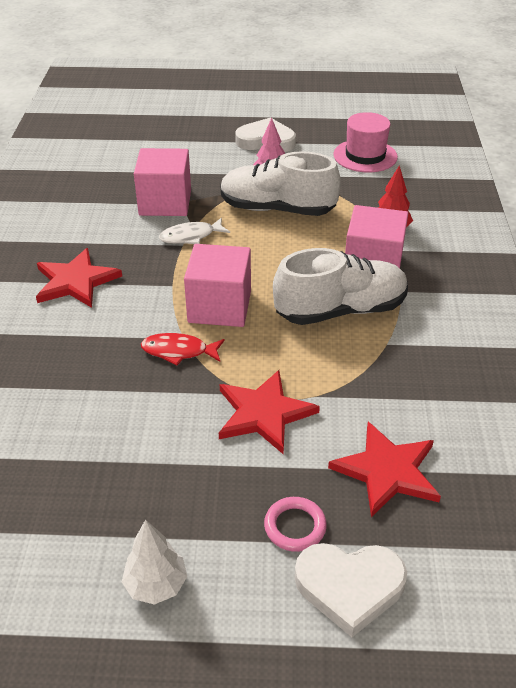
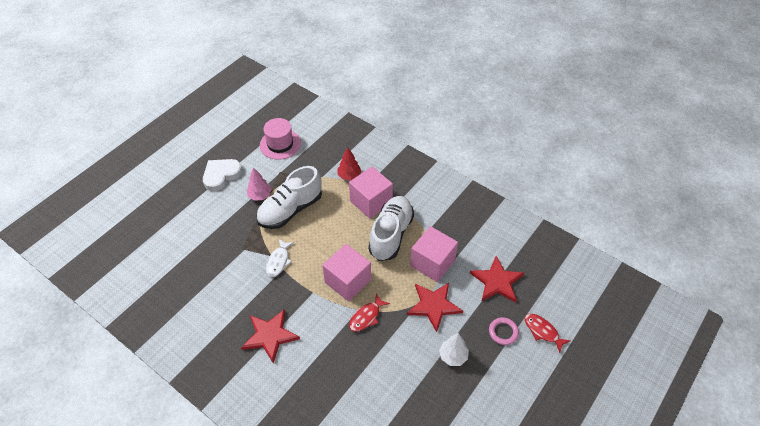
camera: 55 degrees left, 10 degrees up
white tree [122,519,187,605] -> white tree moved to [439,333,469,366]
pink cube [134,148,191,216] -> pink cube moved to [410,226,458,282]
white heart [294,543,407,637] -> red fish [524,314,571,353]

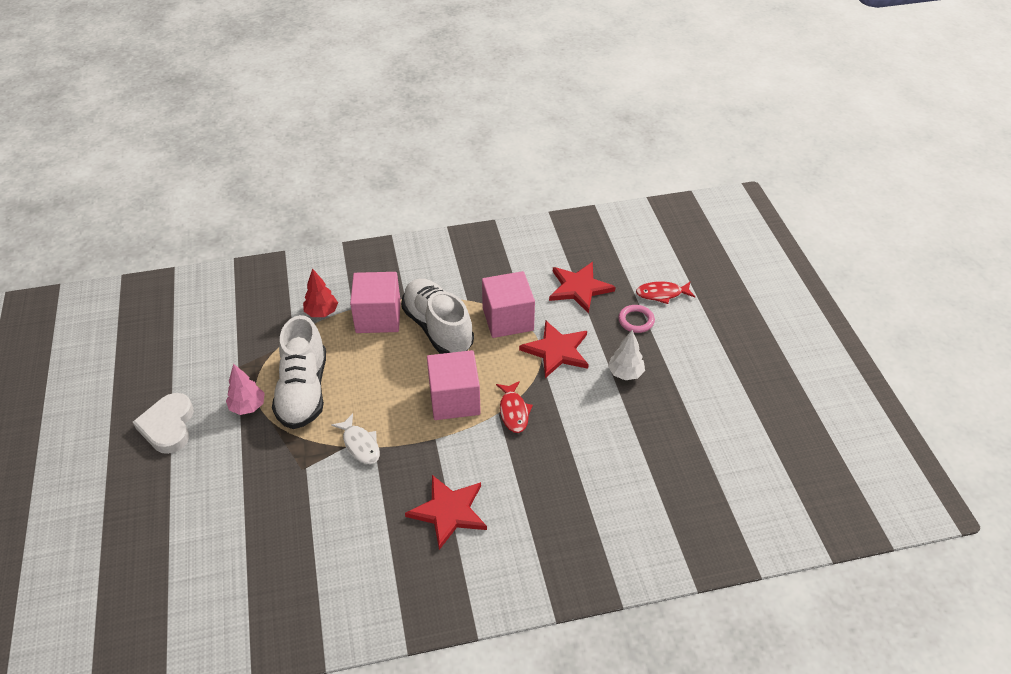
camera: 50 degrees left, 5 degrees down
pink hat [260,118,301,160] -> none

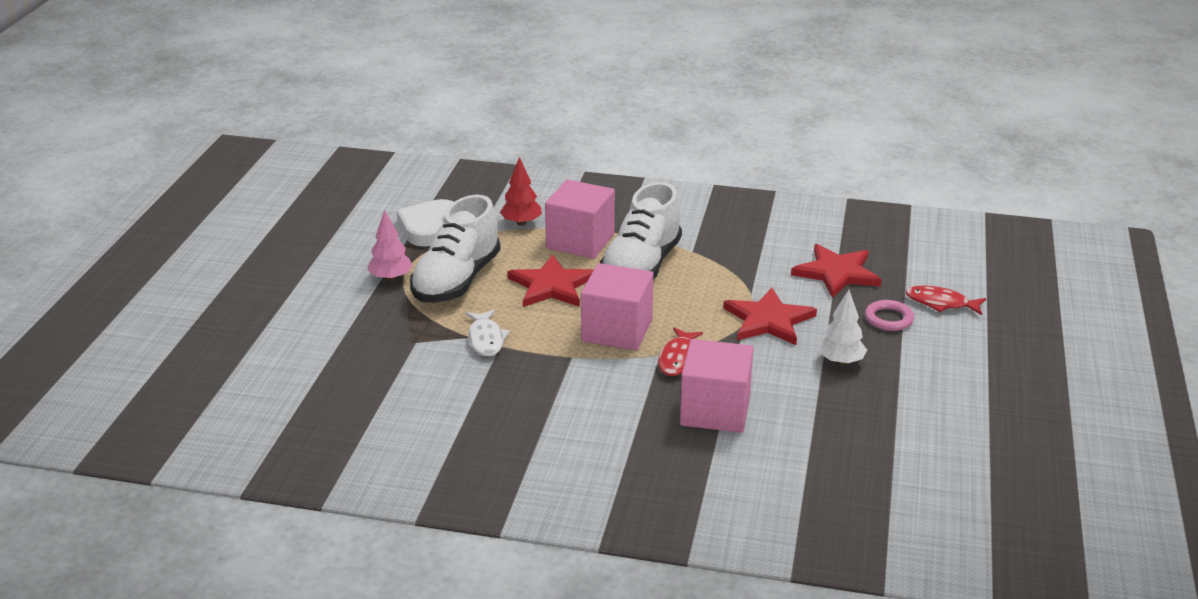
camera: 25 degrees right, 15 degrees down
white heart [133,393,194,454] -> white heart moved to [397,199,454,247]
white shoe [401,279,474,354] -> white shoe turned 150 degrees counterclockwise [600,182,682,280]
red star [405,475,487,550] -> red star moved to [507,254,594,307]
pink cube [482,271,535,338] -> pink cube moved to [680,339,754,433]

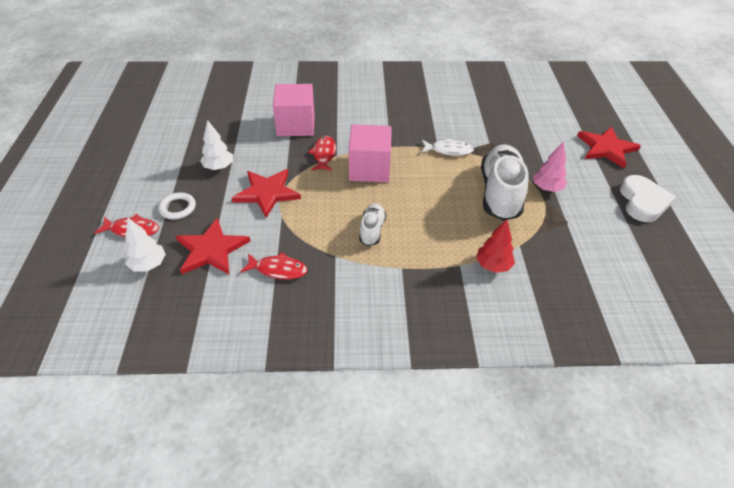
camera: 165 degrees right, 15 degrees up
white heart [397,199,454,247] -> white heart moved to [620,175,676,222]
white fish [466,309,510,356] -> white fish turned 120 degrees clockwise [421,138,474,156]
red star [507,254,594,307] -> red star moved to [577,127,641,169]
pink cube [545,180,615,259] -> none
white shoe [600,182,682,280] -> white shoe [359,203,386,246], size x0.50
pink ring [865,300,914,331] -> white ring [159,192,196,219]
none -> white tree [125,218,166,271]
none -> red fish [240,252,307,280]

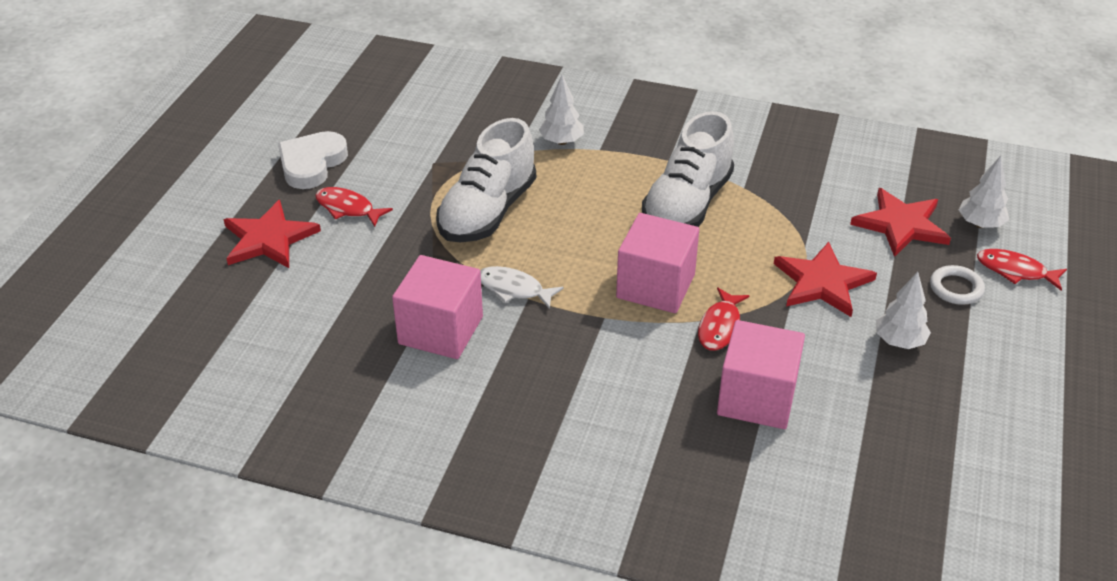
camera: 160 degrees left, 5 degrees down
red fish [240,252,307,280] -> red fish moved to [315,187,393,227]
white shoe [359,203,386,246] -> white shoe [642,111,734,227], size x1.98
red tree [476,219,515,273] -> white tree [539,75,584,145]
pink tree [533,141,567,192] -> none
none -> pink cube [392,255,483,359]

